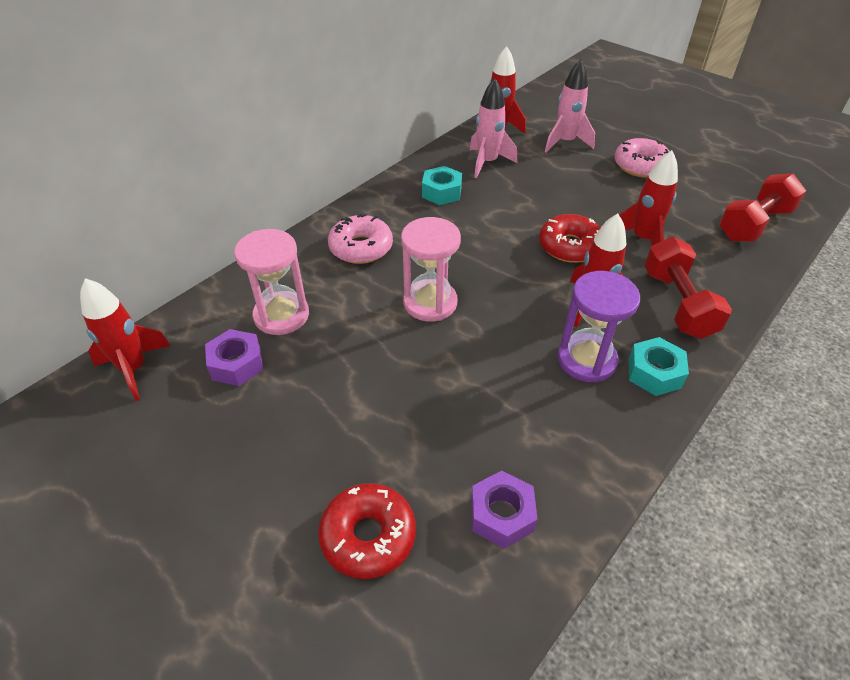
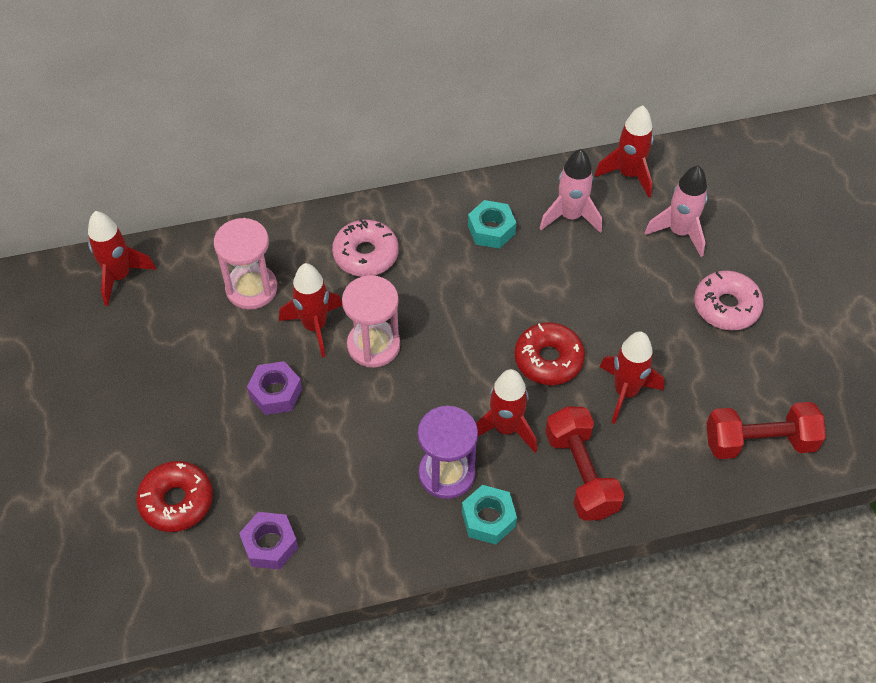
camera: 35 degrees right, 10 degrees up
purple nut [205,329,263,386] -> purple nut moved to [247,361,302,415]
red dumbbell [644,237,732,339] -> red dumbbell turned 45 degrees counterclockwise [545,406,624,521]
none -> red rocket [279,263,343,358]

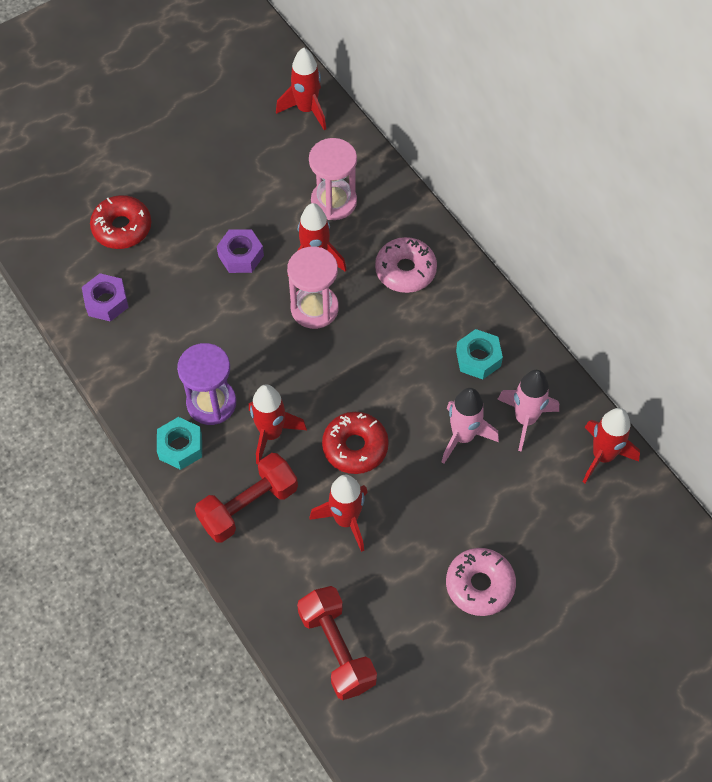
camera: 70 degrees right, 5 degrees up
pink rocket [644,165,708,257] -> pink rocket moved to [442,388,499,464]

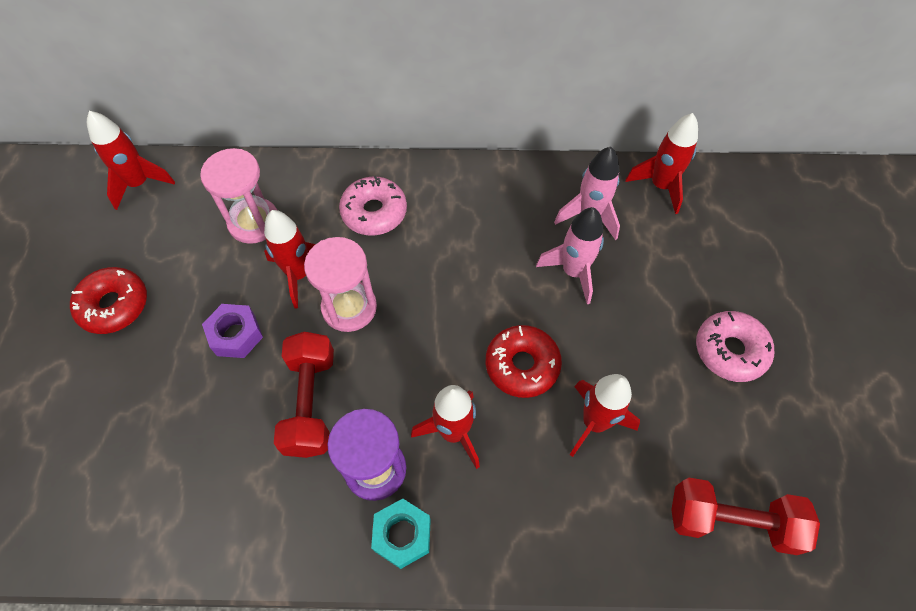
camera: 55 degrees left, 0 degrees up
purple nut [82,273,129,322] -> none
red donut [90,195,151,249] -> red donut moved to [70,267,147,334]
red dumbbell [195,453,298,543] -> red dumbbell moved to [274,332,334,458]
turquoise nut [456,329,503,379] -> none

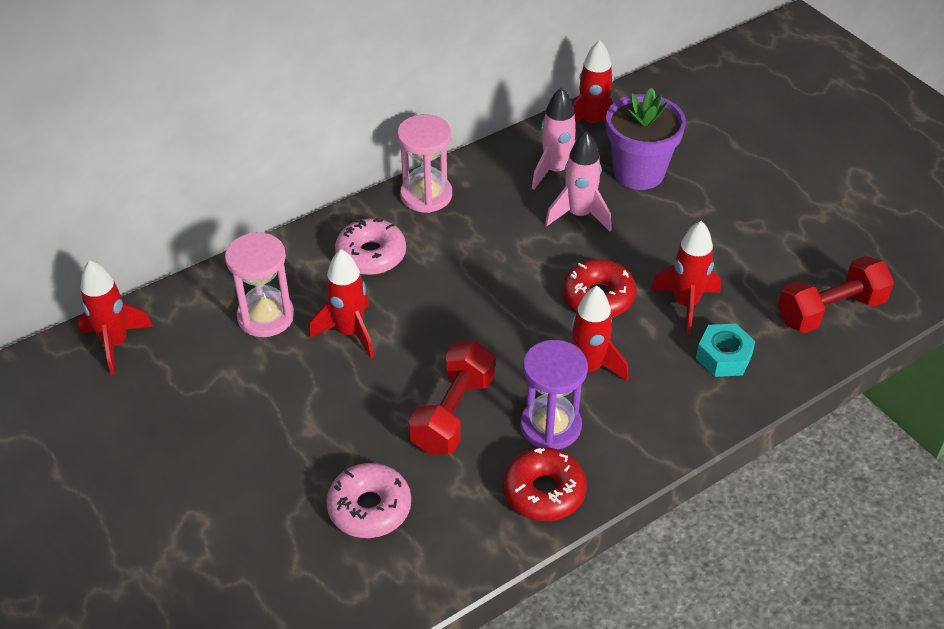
camera: 35 degrees left, 15 degrees down
red donut [70,267,147,334] -> red donut moved to [503,447,587,521]
purple nut [202,304,263,358] -> none
red dumbbell [274,332,334,458] -> red dumbbell turned 60 degrees clockwise [409,341,495,455]
pink hourglass [304,237,377,332] -> pink hourglass moved to [397,114,452,213]
turquoise nut [371,499,431,569] -> turquoise nut moved to [696,324,755,377]
pink donut [696,311,774,382] -> pink donut moved to [326,463,411,538]
none -> purple flower pot [606,87,686,190]

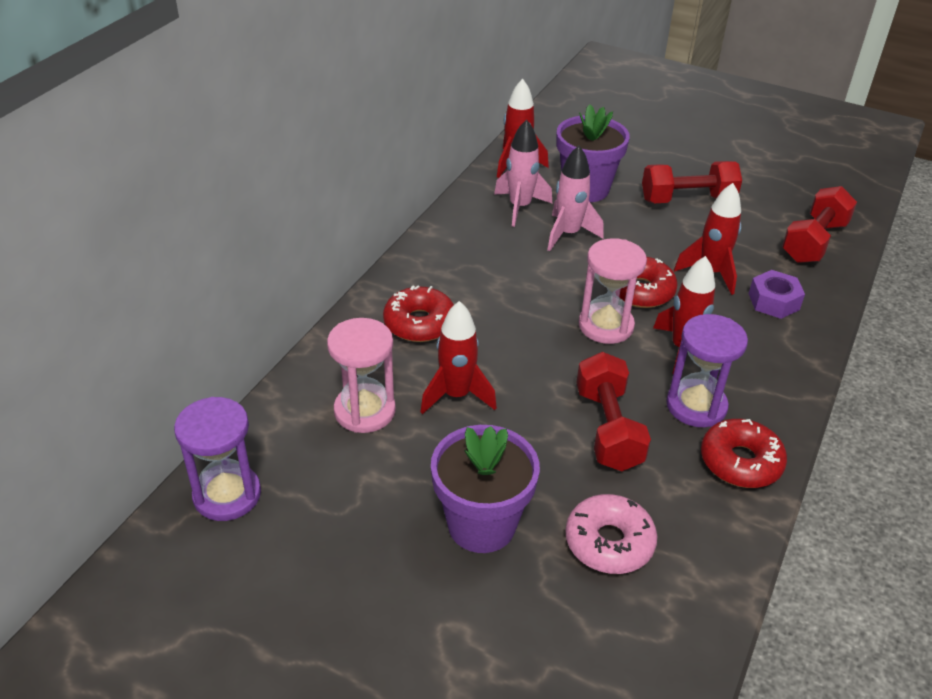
camera: 30 degrees left, 5 degrees down
red rocket [78,260,153,375] -> purple hourglass [174,397,261,521]
pink donut [335,218,406,275] -> red donut [383,285,454,342]
pink hourglass [397,114,452,213] -> pink hourglass moved to [579,238,647,344]
turquoise nut [696,324,755,377] -> purple nut [748,270,805,319]
none -> purple flower pot [431,425,540,553]
none -> red dumbbell [642,161,742,203]

